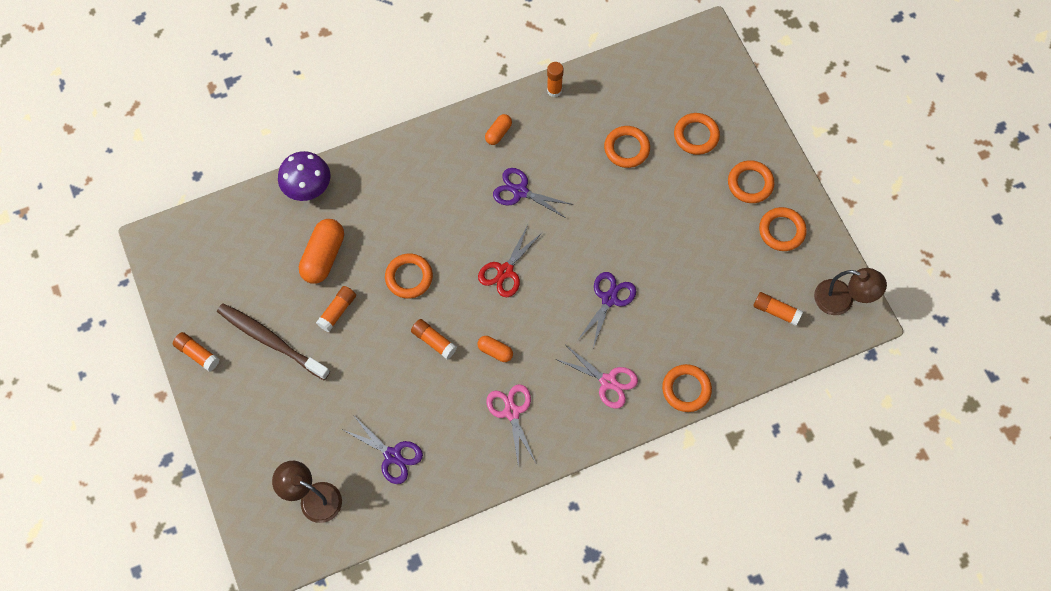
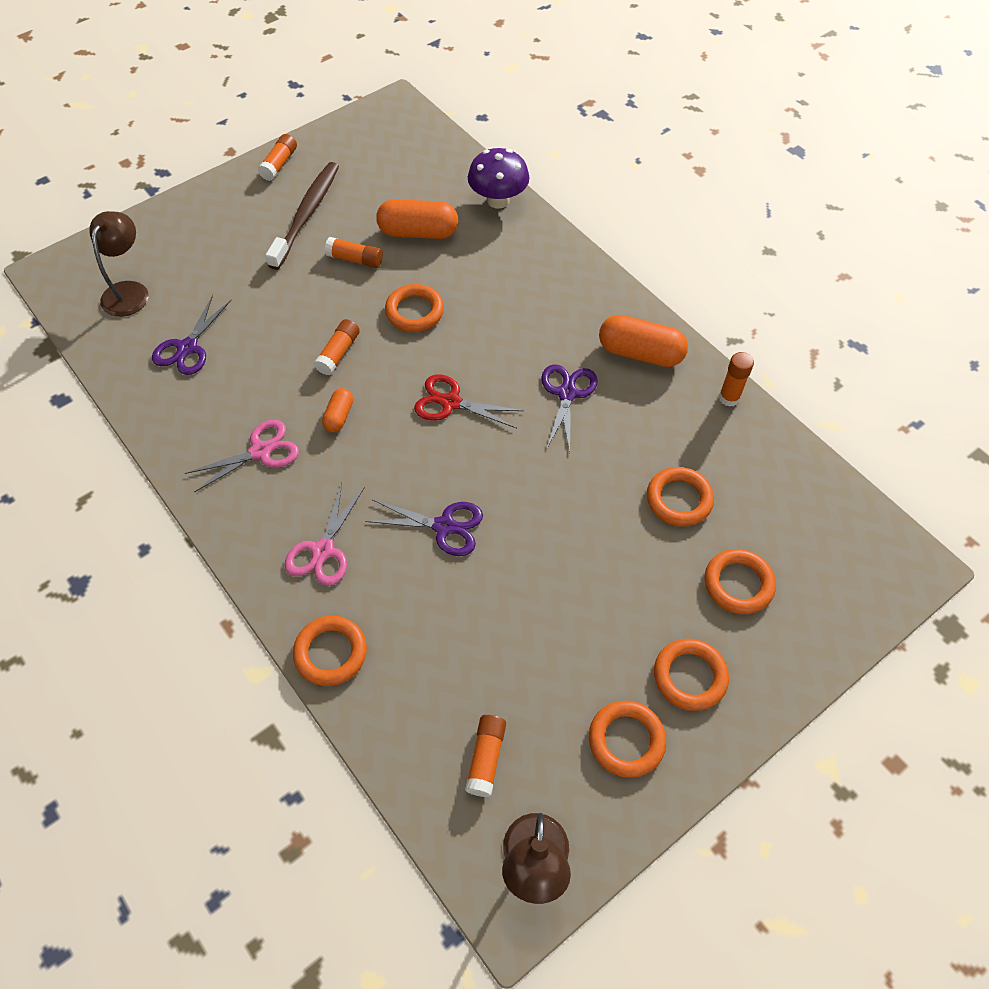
camera: 75 degrees right, 10 degrees down
orange capsule [485,114,512,145] -> orange capsule [599,315,688,367], size x1.86

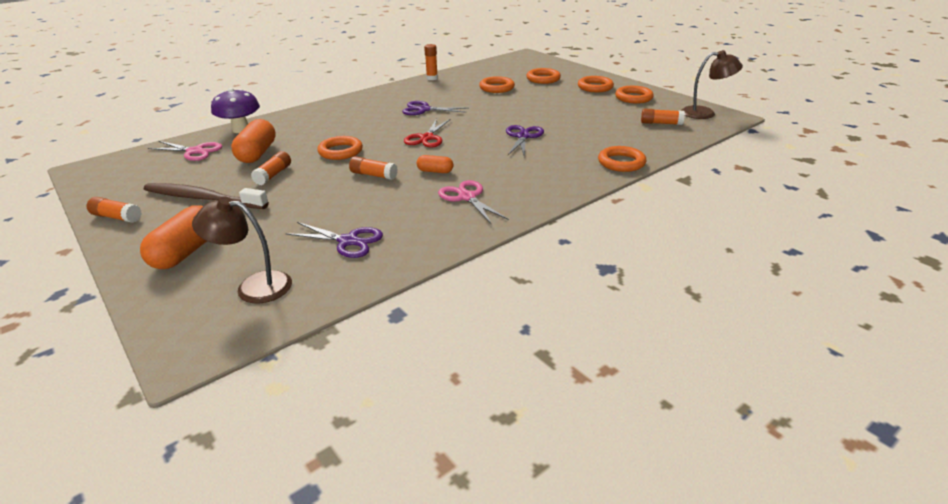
camera: 90 degrees left, 25 degrees down
pink scissors [285,483,364,586] -> pink scissors moved to [148,141,222,161]
orange capsule [599,315,688,367] -> orange capsule moved to [140,205,207,269]

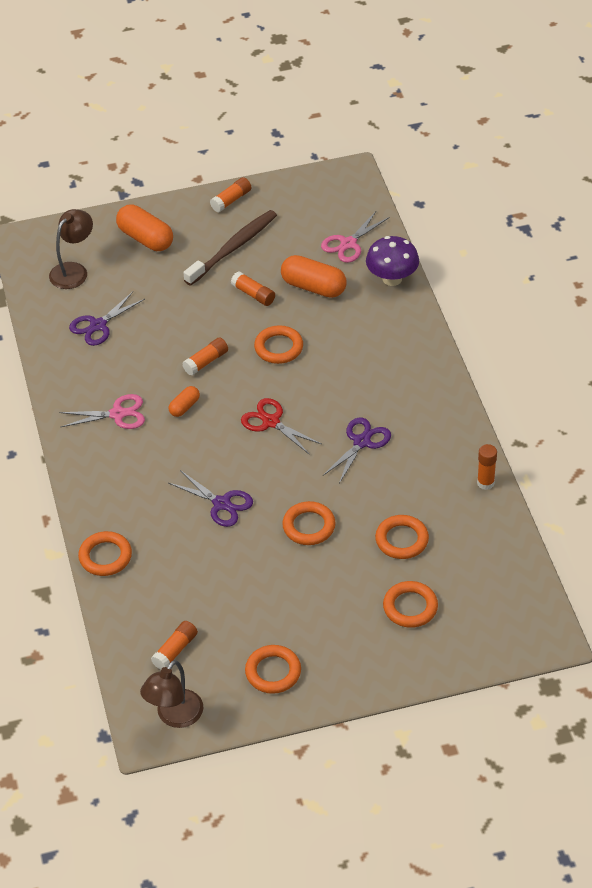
camera: 115 degrees right, 15 degrees up
orange ring [578,76,614,92] -> orange ring moved to [282,501,336,545]

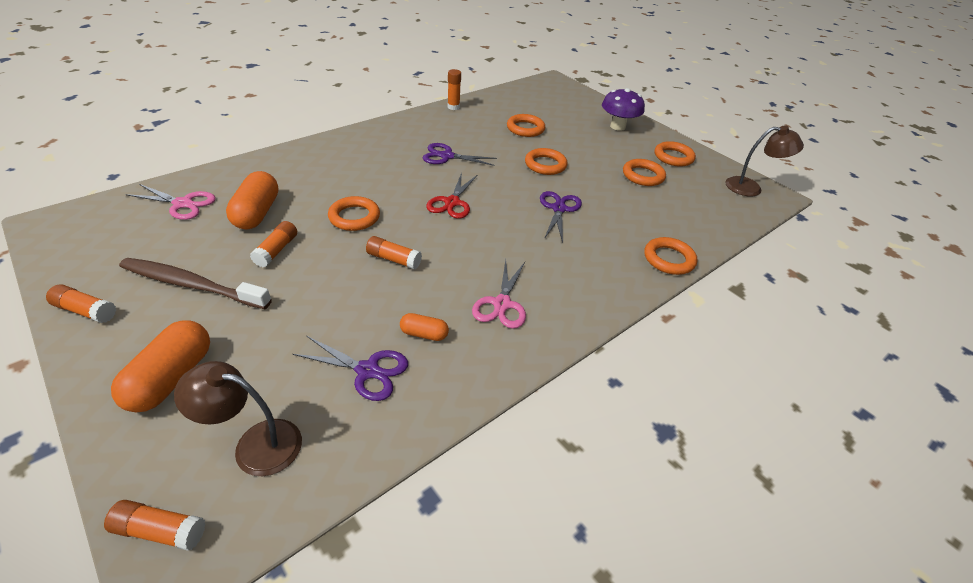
camera: 120 degrees left, 5 degrees down
pink scissors [59,394,145,429] -> pink scissors turned 135 degrees counterclockwise [472,260,526,329]
orange glue stick [151,621,198,670] -> orange glue stick moved to [104,500,205,551]
orange capsule [169,386,200,417] -> orange capsule moved to [400,313,449,341]
purple mushroom [366,236,419,286] -> purple mushroom moved to [602,88,645,131]
orange ring [383,581,438,628] -> orange ring moved to [623,159,666,186]

